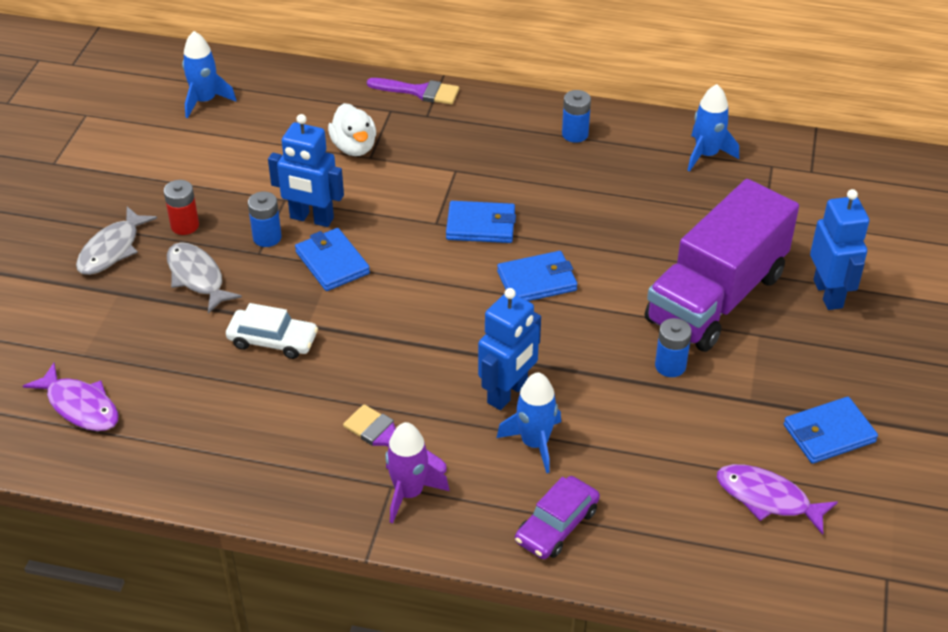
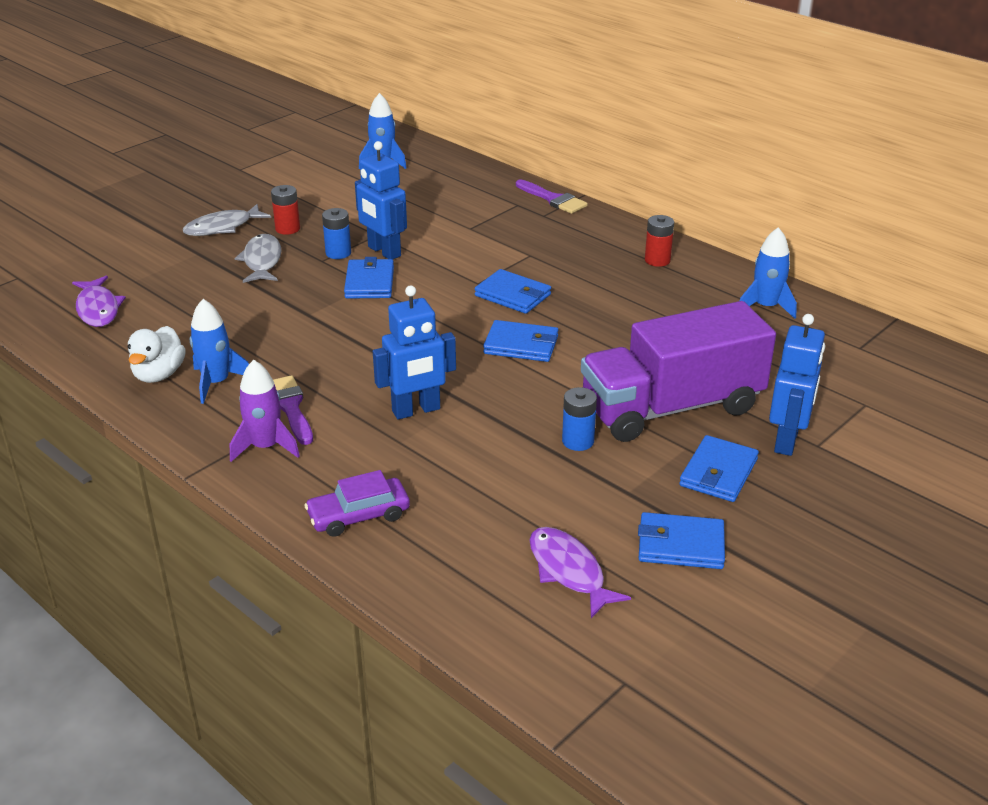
camera: 30 degrees right, 10 degrees down
white car [226,303,318,359] -> none
white duck [328,103,376,156] -> white duck moved to [128,326,186,383]
blue rocket [497,372,561,473] -> blue rocket moved to [190,299,249,404]
blue battery [562,90,591,143] -> red battery [645,215,674,267]
none -> blue wallet [679,435,759,502]

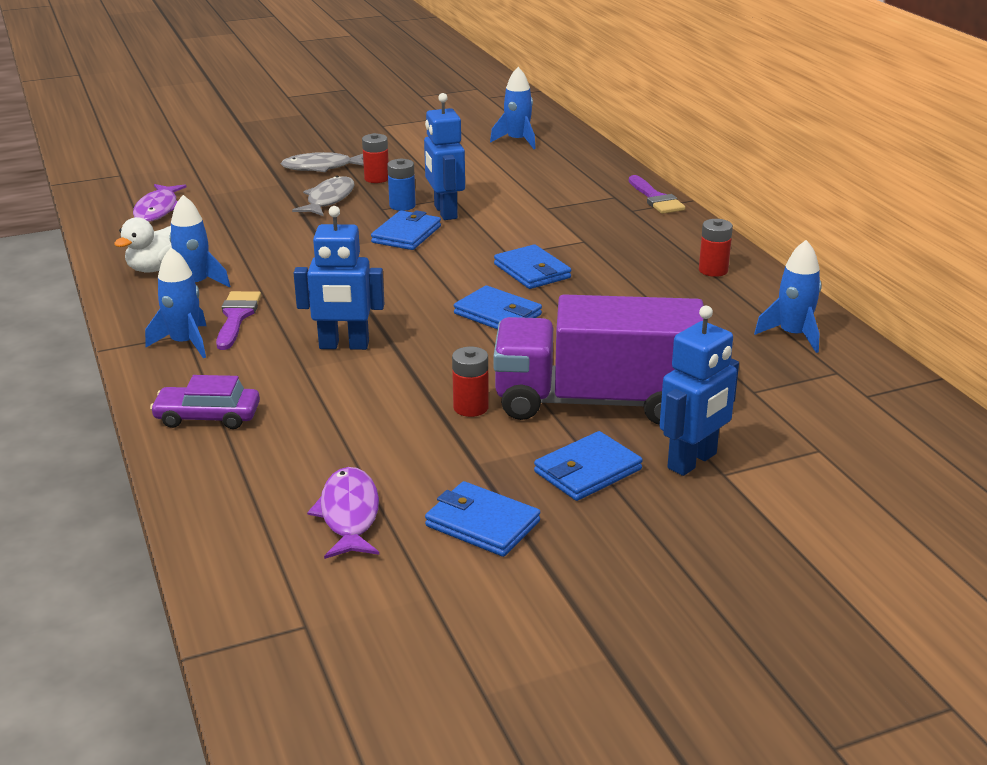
camera: 25 degrees right, 5 degrees down
purple rocket [230,360,300,462] -> blue rocket [145,248,206,358]
blue battery [562,387,597,451] -> red battery [452,347,489,417]

